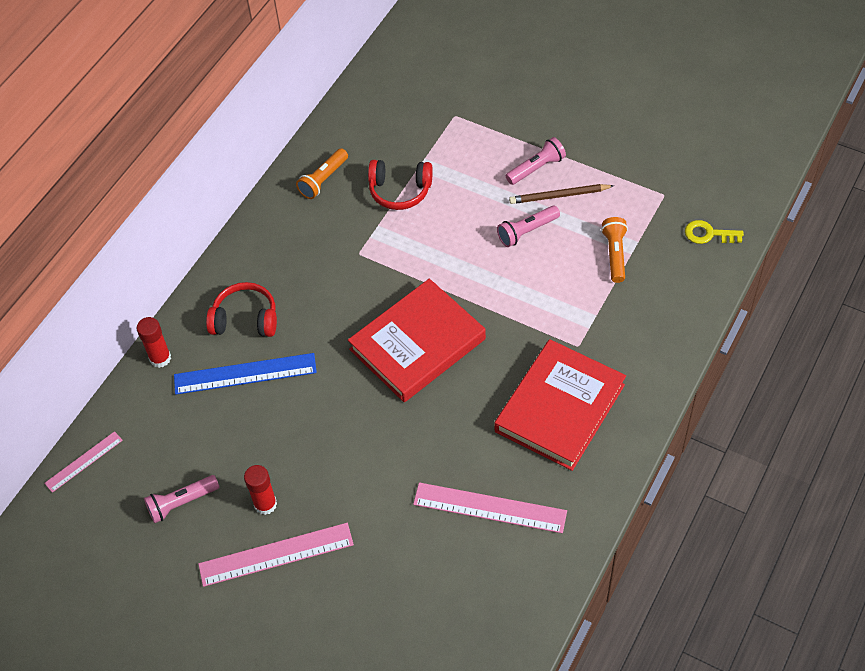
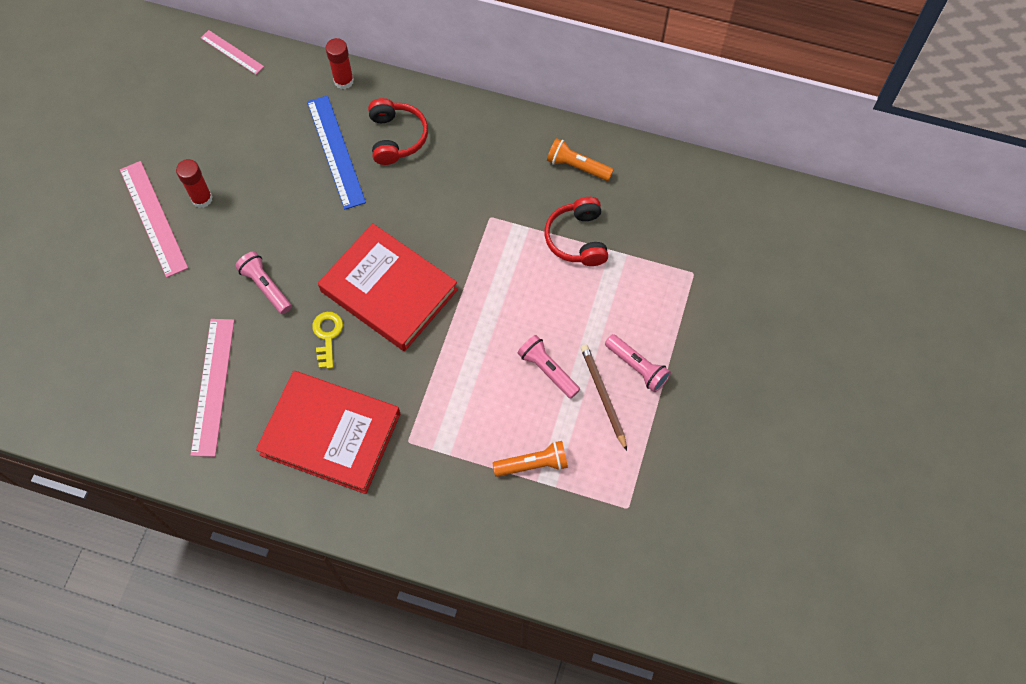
camera: 75 degrees right, 10 degrees up
pink flashlight [144,475,219,523] -> pink flashlight moved to [235,251,292,314]
yellow key [685,220,744,244] -> yellow key moved to [312,312,343,369]

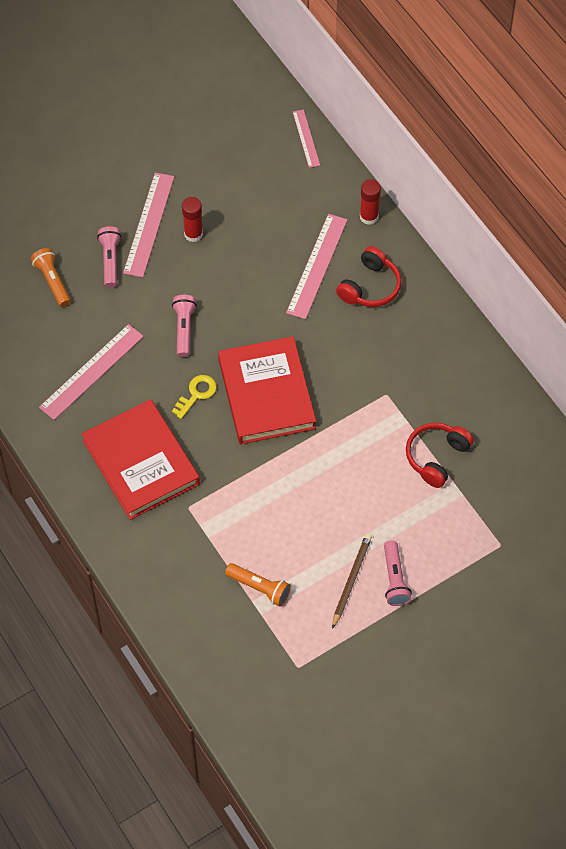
camera: 40 degrees right, 5 degrees down
blue ruler [307,95,366,210] -> pink ruler [286,214,347,319]
pink flashlight [517,335,580,399] -> pink flashlight moved to [97,226,122,288]
orange flashlight [547,138,614,181] -> orange flashlight moved to [31,248,71,307]

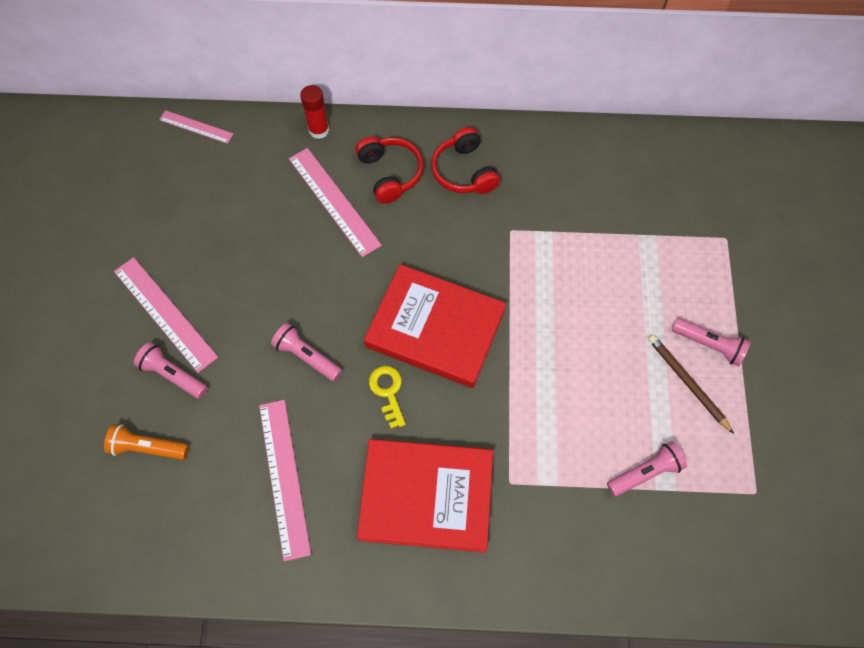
camera: 55 degrees left, 5 degrees up
red glue stick [182,197,203,242] -> none
orange flashlight [225,563,291,607] -> pink flashlight [607,441,687,497]
red headphones [406,423,474,488] -> red headphones moved to [431,127,500,194]

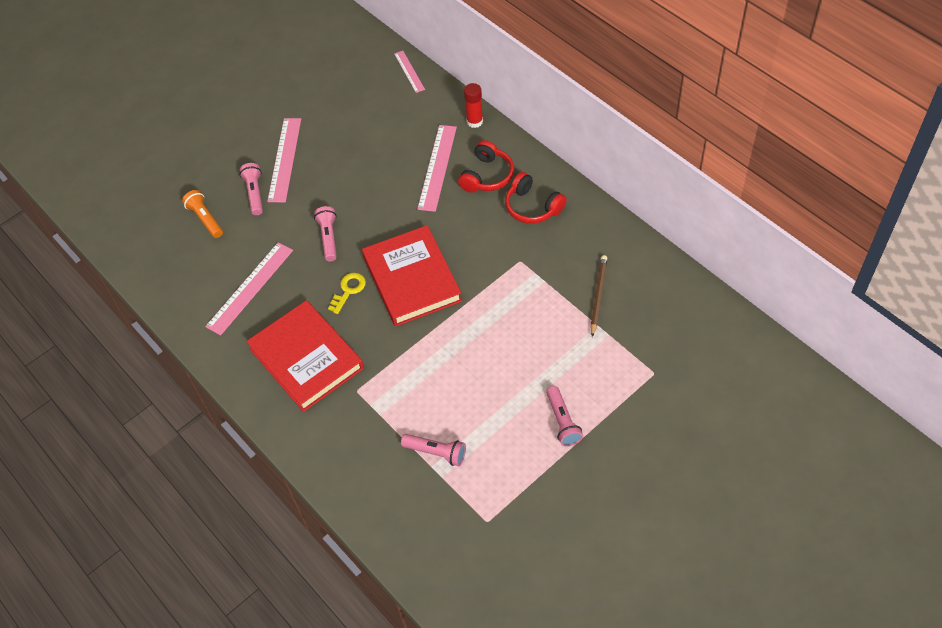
camera: 50 degrees right, 10 degrees down
red headphones [431,127,500,194] -> red headphones turned 75 degrees counterclockwise [505,172,567,224]
brown pencil [648,335,734,434] -> brown pencil moved to [590,255,607,337]

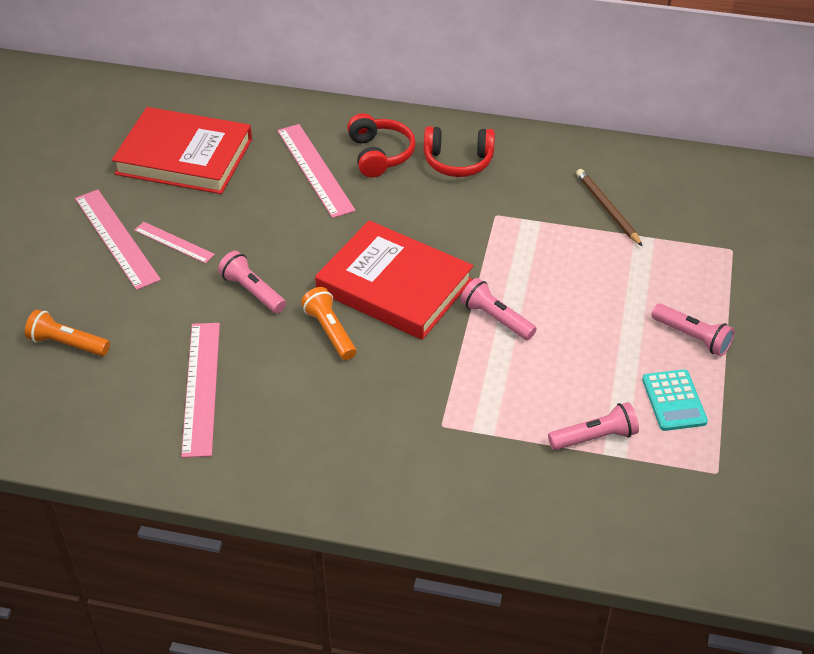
camera: 40 degrees left, 10 degrees down
pink flashlight [239,163,263,215] -> pink flashlight moved to [460,278,537,340]
red book [246,300,364,412] -> red book moved to [112,107,252,194]
yellow key [328,273,366,314] -> orange flashlight [301,287,356,360]
pink ruler [394,51,425,93] -> pink ruler moved to [134,222,215,264]
red glue stick [464,83,483,128] -> none
none -> turquoise calculator [642,369,708,431]

